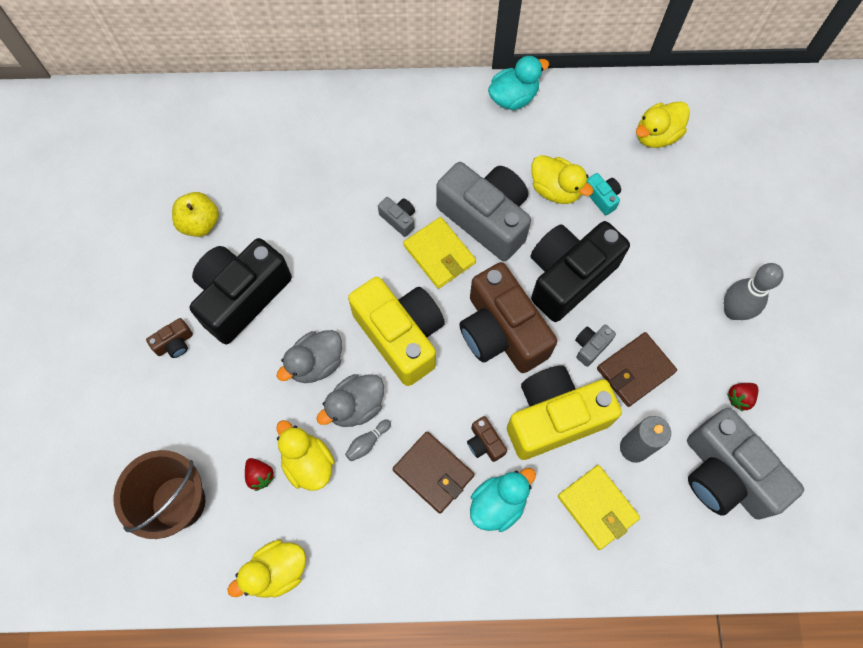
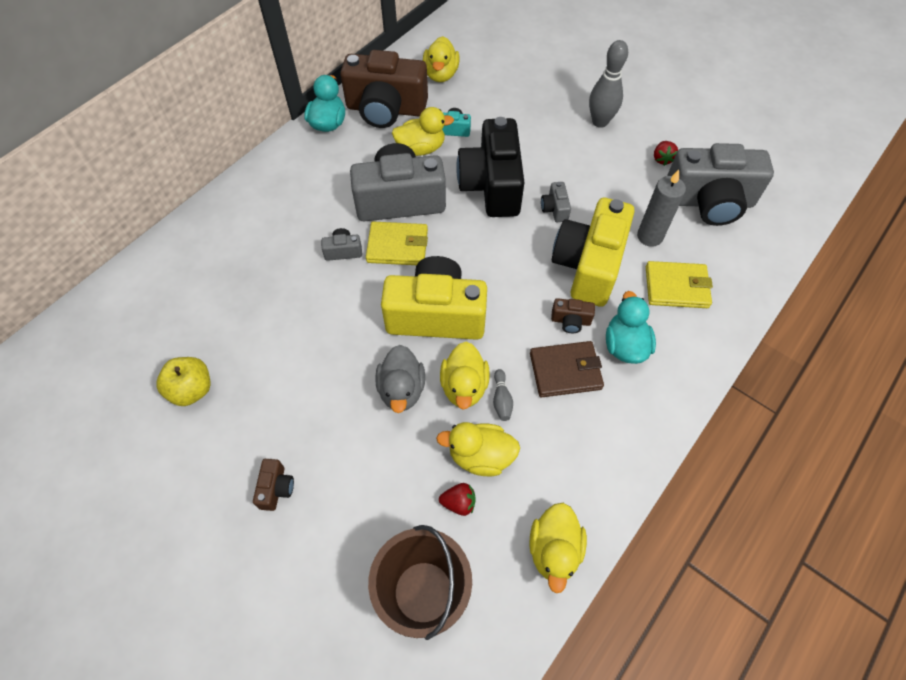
camera: 50 degrees left, 10 degrees down
black camera [190,238,292,344] -> none
grey duck [317,374,384,427] -> yellow duck [440,342,490,410]
brown camera [459,262,557,373] -> brown camera moved to [340,50,428,128]
brown wallet [597,332,677,407] -> none

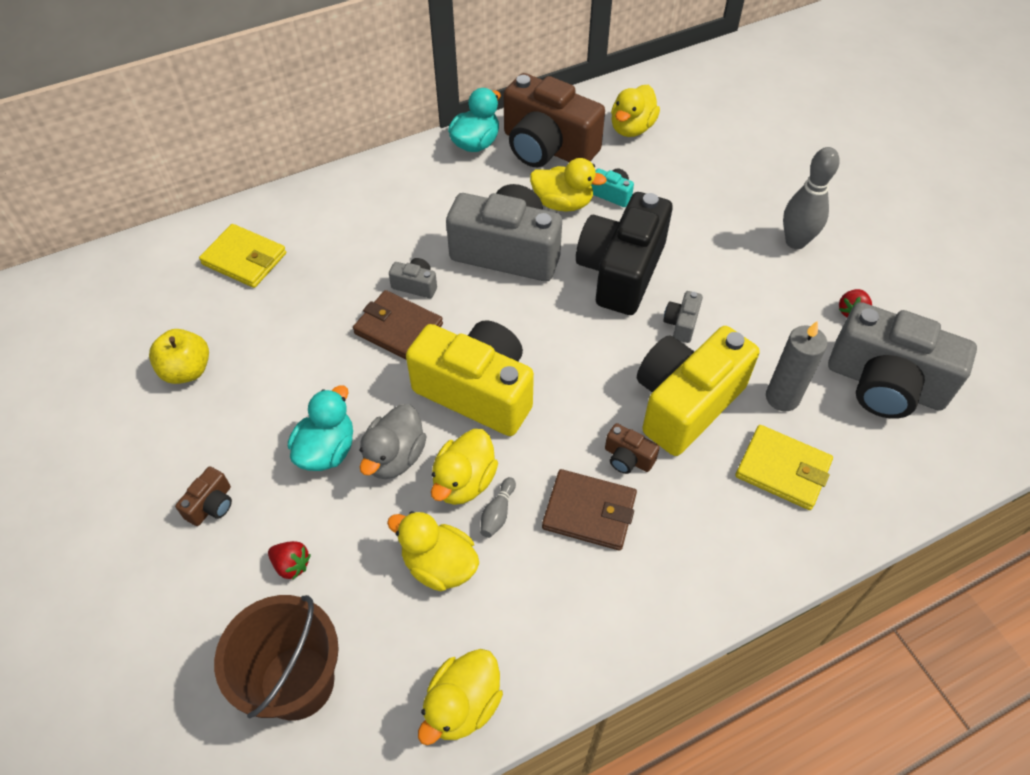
camera: 25 degrees right, 5 degrees down
yellow wallet [366,222,428,265] -> yellow wallet moved to [199,224,286,288]
red strawberry [439,483,476,516] -> red strawberry moved to [268,541,311,580]
turquoise duck [606,291,656,364] -> turquoise duck moved to [288,385,353,471]
none -> brown wallet [353,290,443,360]

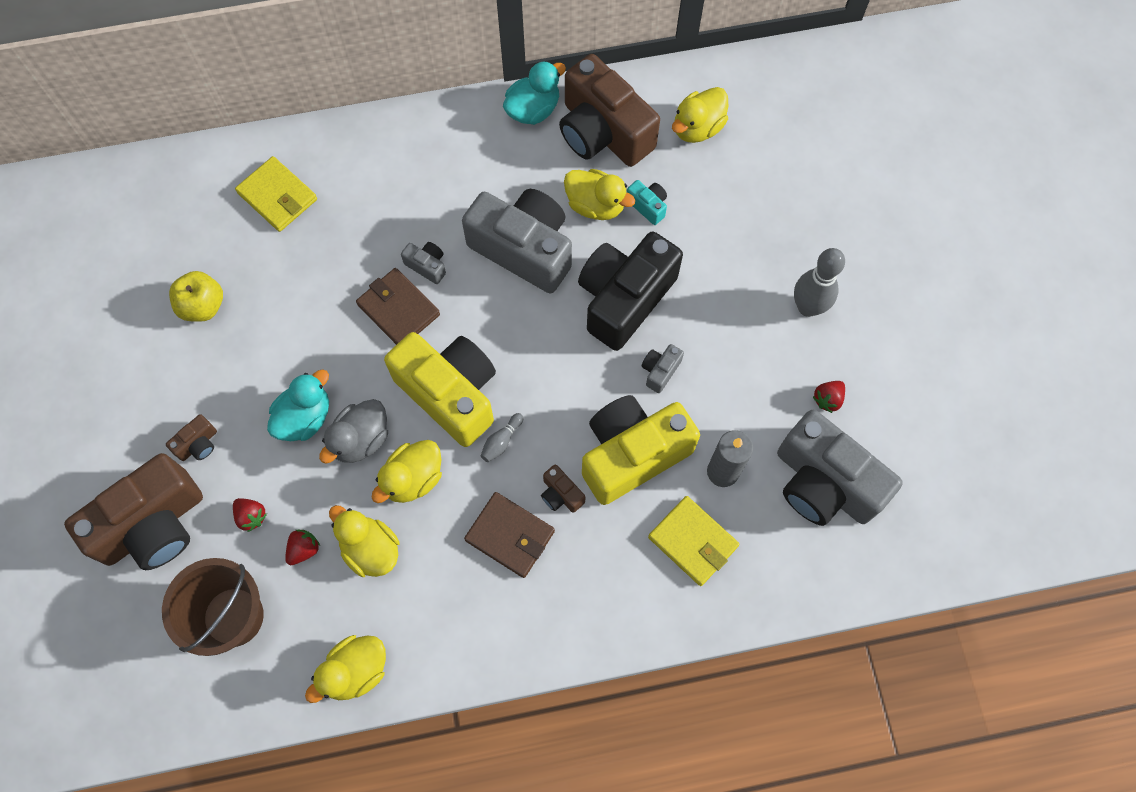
camera: 15 degrees right, 15 degrees up
grey bowling pin [480,477,516,538] -> grey bowling pin moved to [481,413,523,462]
none -> brown camera [64,453,203,570]
none -> red strawberry [285,530,320,565]

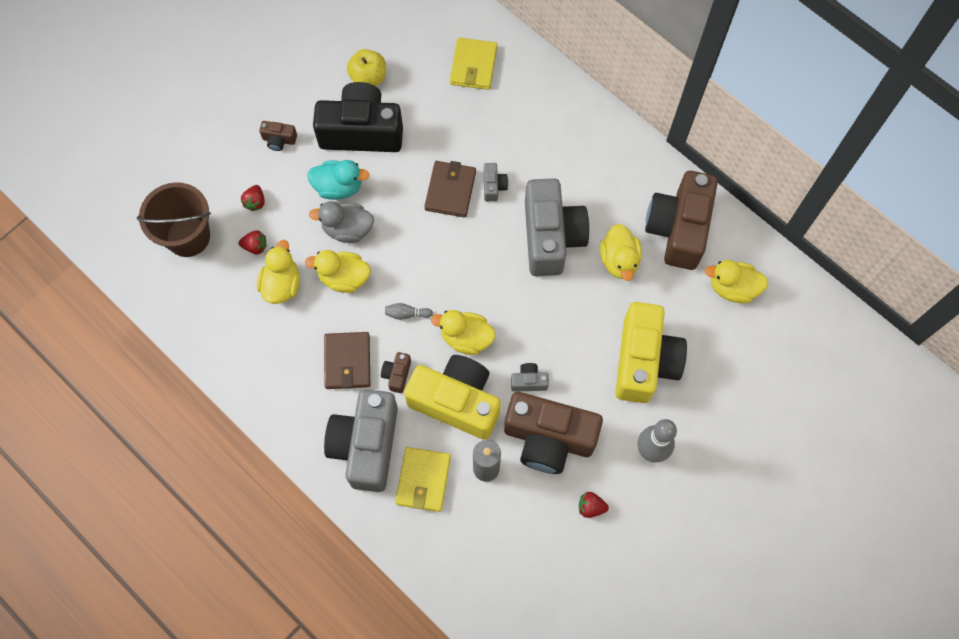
camera: 55 degrees right, 0 degrees up
brown camera [64,453,203,570] -> brown camera moved to [504,392,603,474]
yellow duck [305,635,386,703] -> yellow duck moved to [431,310,496,355]
yellow camera [384,332,496,447] -> yellow camera moved to [615,302,687,403]
turquoise duck [503,61,566,125] -> none
black camera [578,232,683,351] -> black camera moved to [313,82,403,152]
turquoise camera [627,180,667,225] -> none
grey camera [777,410,903,526] -> grey camera moved to [324,389,398,492]

